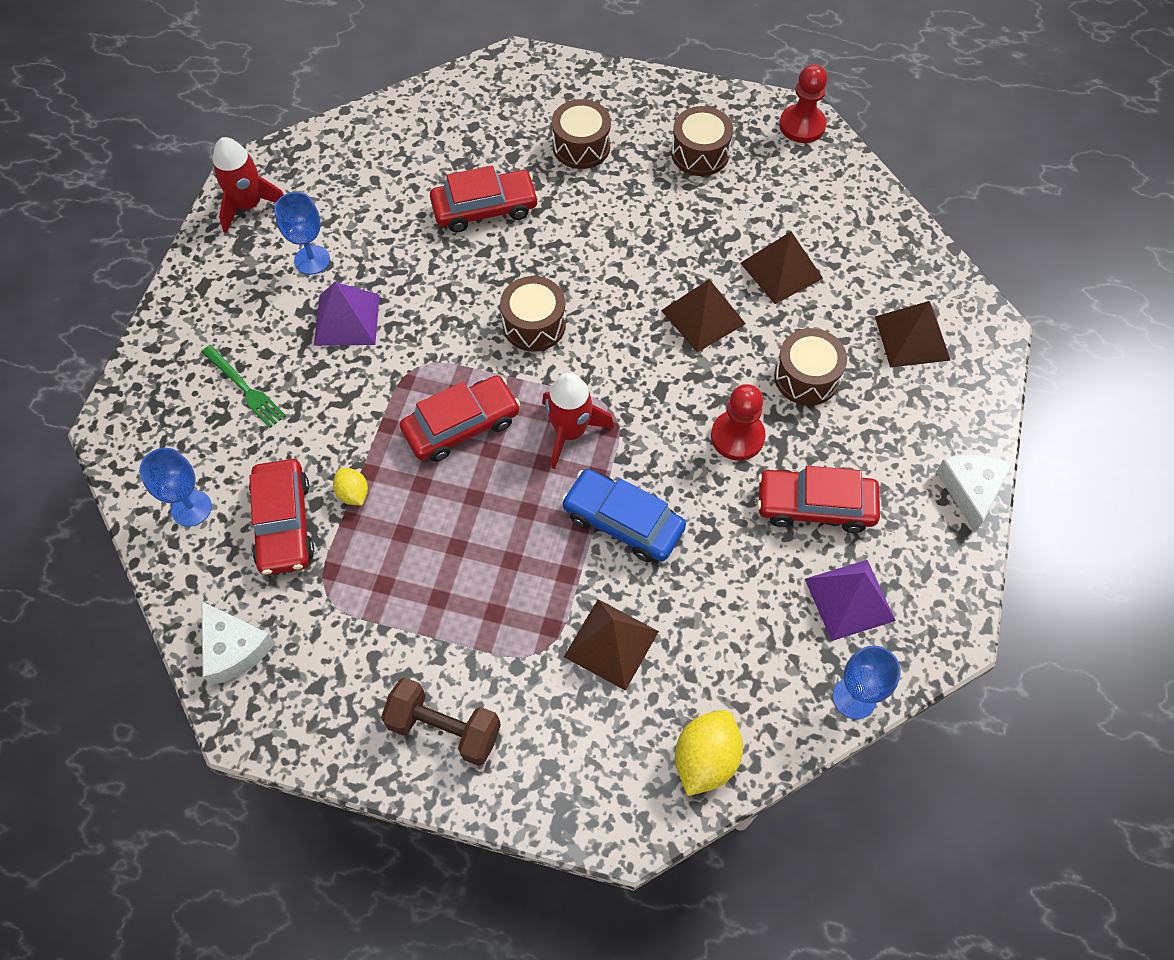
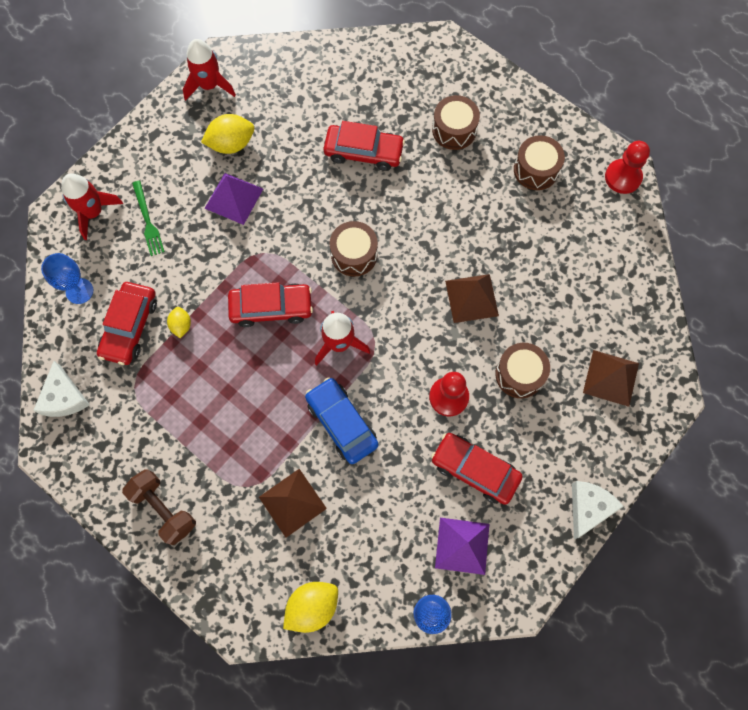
camera: 25 degrees right, 10 degrees up
blue goblet [274,192,330,275] -> yellow lemon [201,114,255,154]
brown pyramid [740,232,823,304] -> none
none -> red rocket [61,173,123,240]

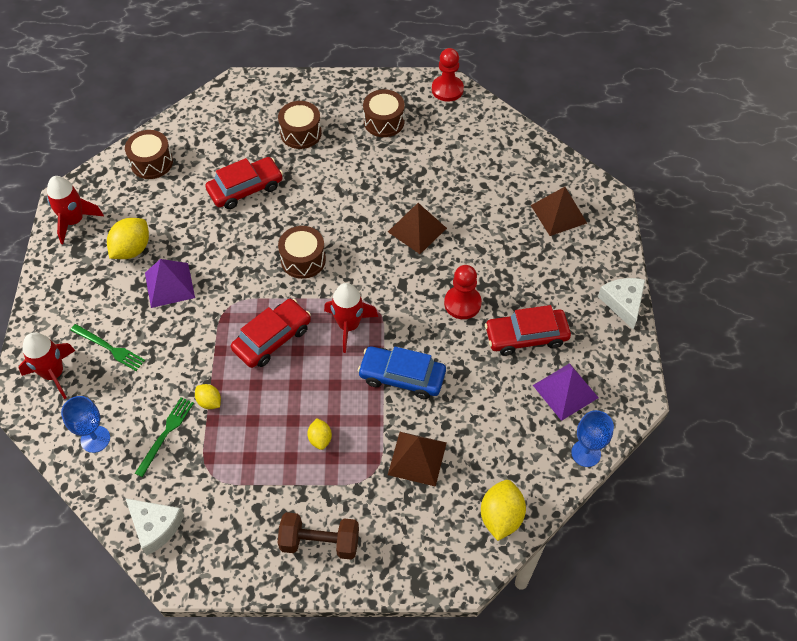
camera: 40 degrees left, 15 degrees down
red car [97,282,157,365] -> green fork [135,397,194,477]
brown drum [495,343,550,398] -> brown drum moved to [125,130,173,179]
none -> yellow lemon [307,418,332,450]

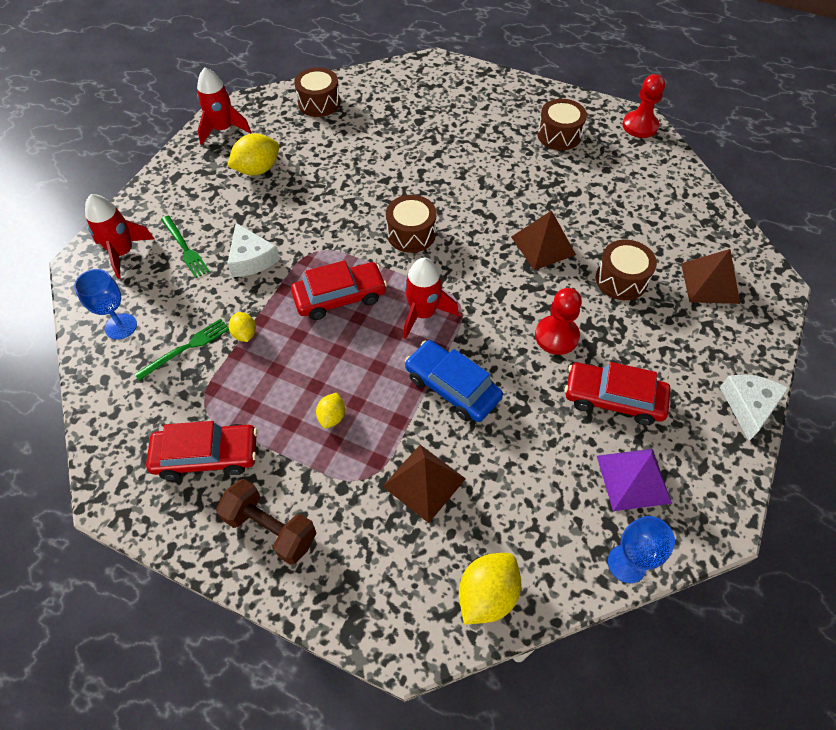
camera: 25 degrees right, 0 degrees up
white cheese [125,498,184,556] -> white cheese moved to [227,223,280,277]
purple pyramid [145,259,195,308] -> none
red car [205,157,283,209] -> red car moved to [146,421,257,480]
brown drum [278,101,322,149] -> brown drum moved to [596,240,657,300]

